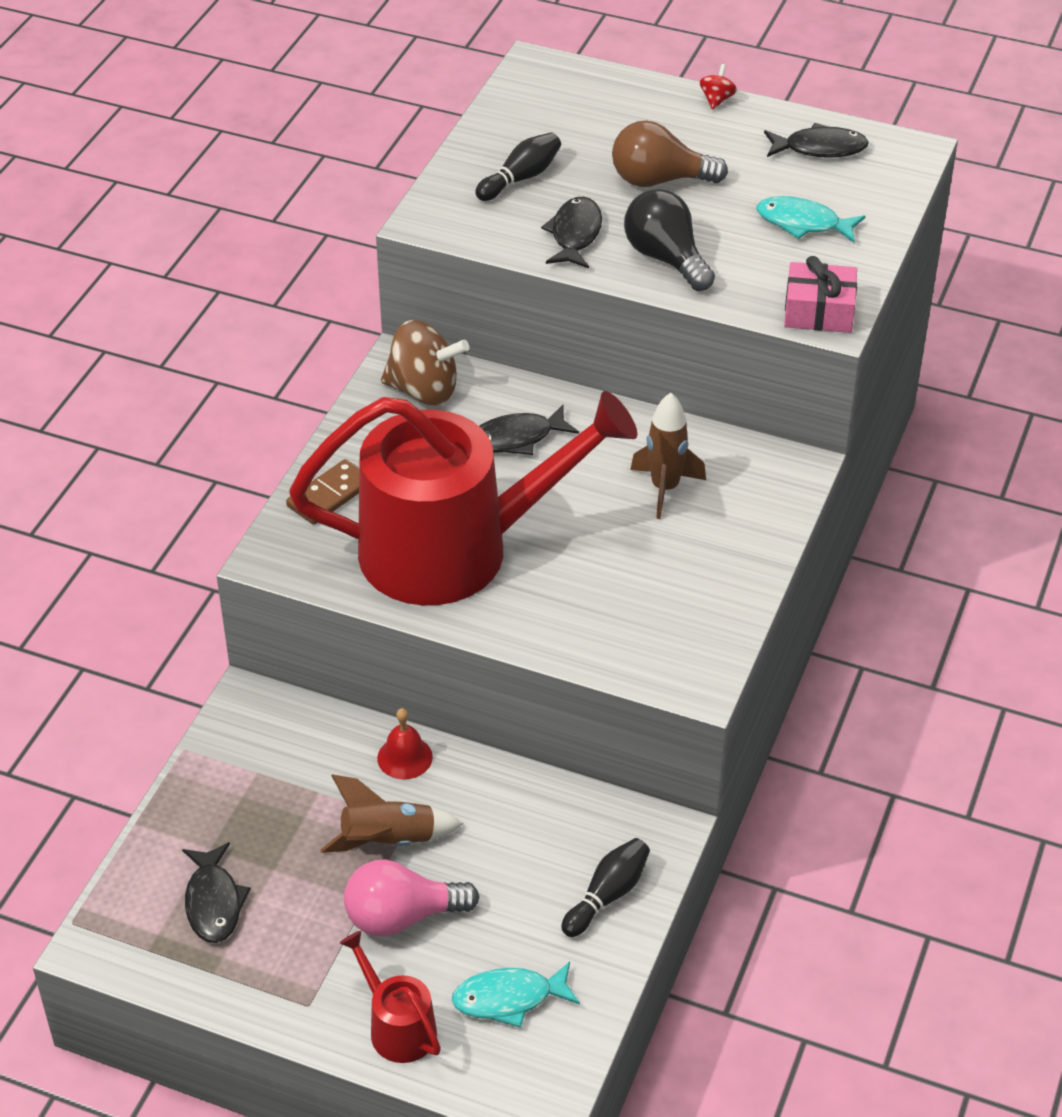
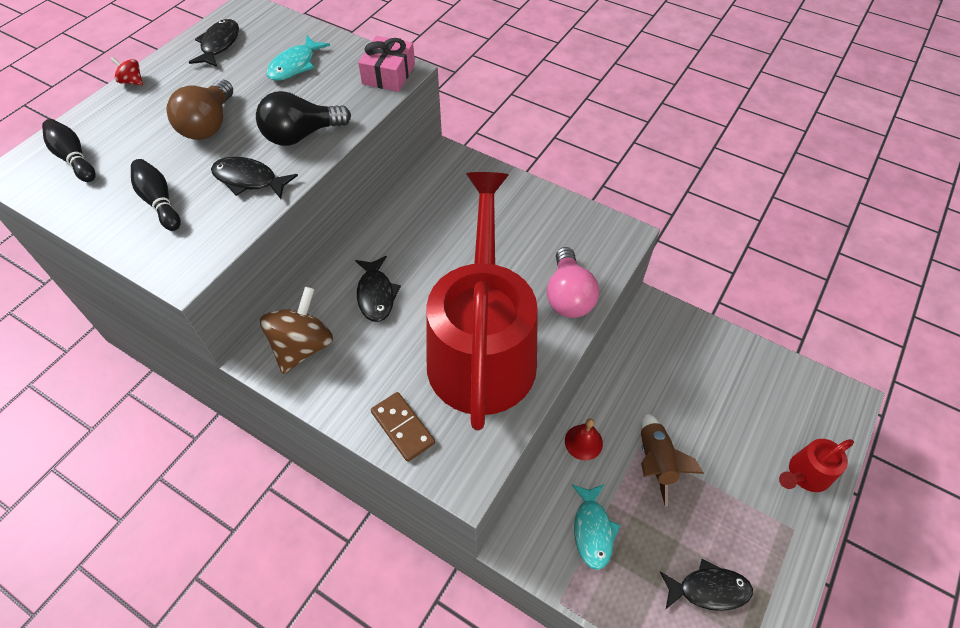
camera: 80 degrees left, 10 degrees up
pink light bulb [344,859,479,937] -> pink light bulb moved to [547,247,599,318]
turquoise fish [452,961,580,1028] -> turquoise fish moved to [572,484,620,570]
black bowling pin [561,838,650,937] -> black bowling pin moved to [42,119,96,182]
brown rocket [630,393,706,519] -> none

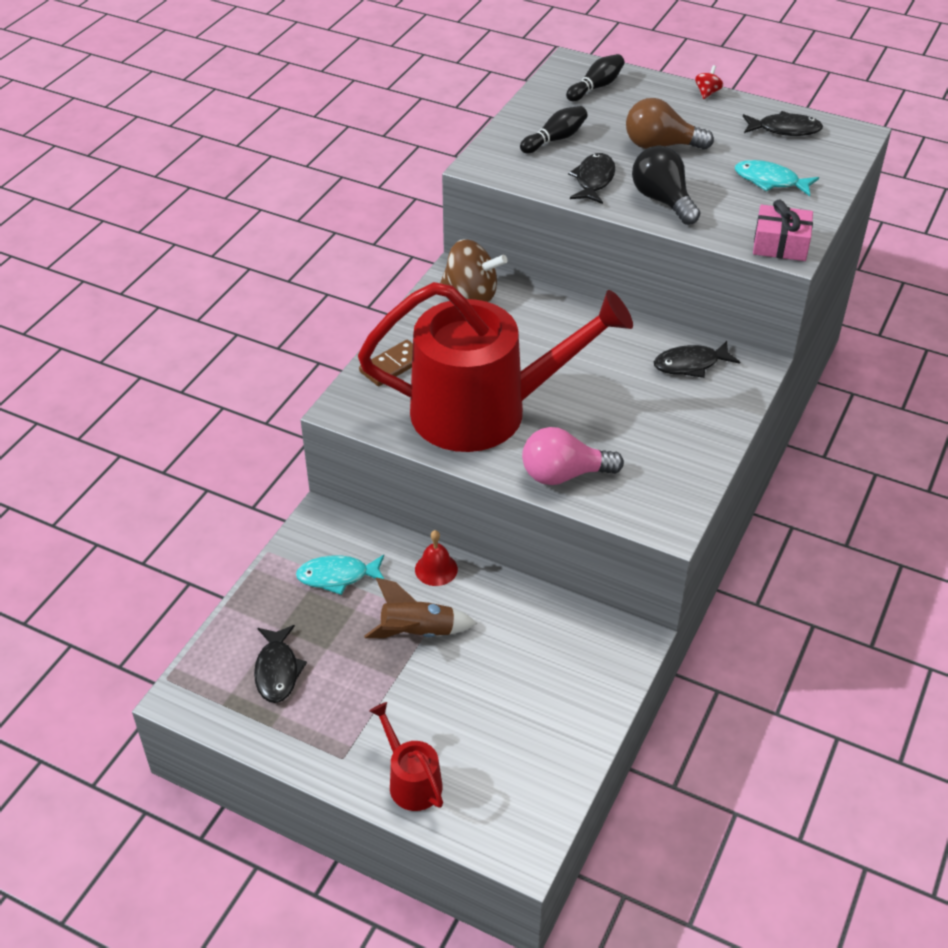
camera: 85 degrees right, 10 degrees down
black fish [355,256,401,322] -> black fish moved to [654,341,740,378]

